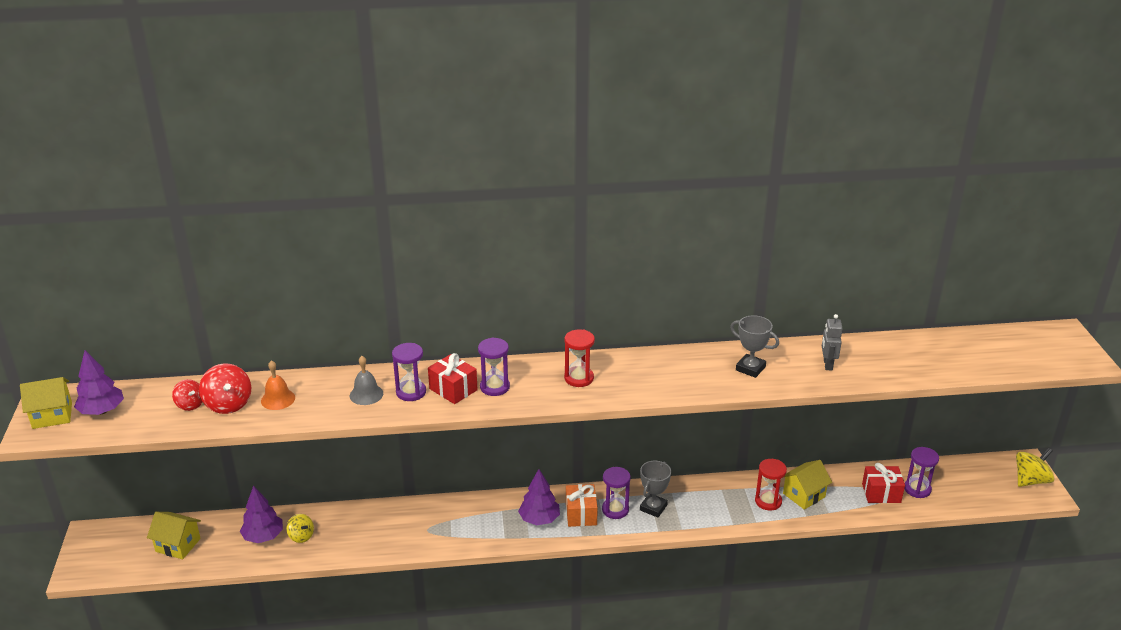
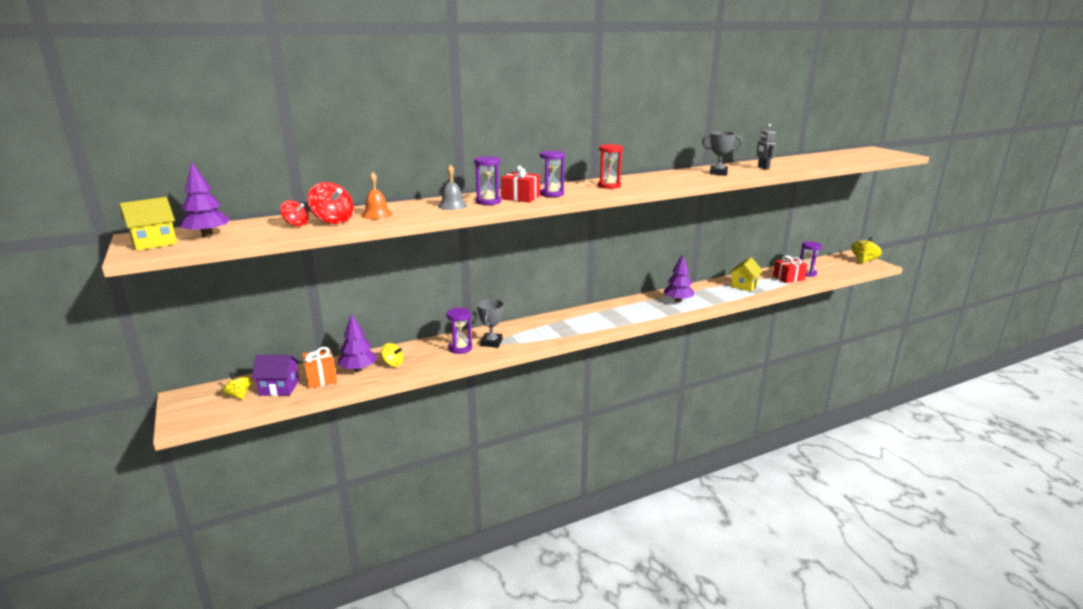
camera: 20 degrees left, 10 degrees down
yellow house [147,512,201,559] -> purple house [252,355,299,396]
purple tree [518,469,560,525] -> purple tree moved to [663,254,694,302]
orange gift [566,484,598,527] -> orange gift moved to [302,347,337,388]
purple hourglass [602,467,631,519] -> purple hourglass moved to [446,308,472,354]
grey trophy [640,461,671,517] -> grey trophy moved to [477,299,504,347]
red hourglass [755,459,787,511] -> none
none -> yellow spinning top [222,372,251,400]

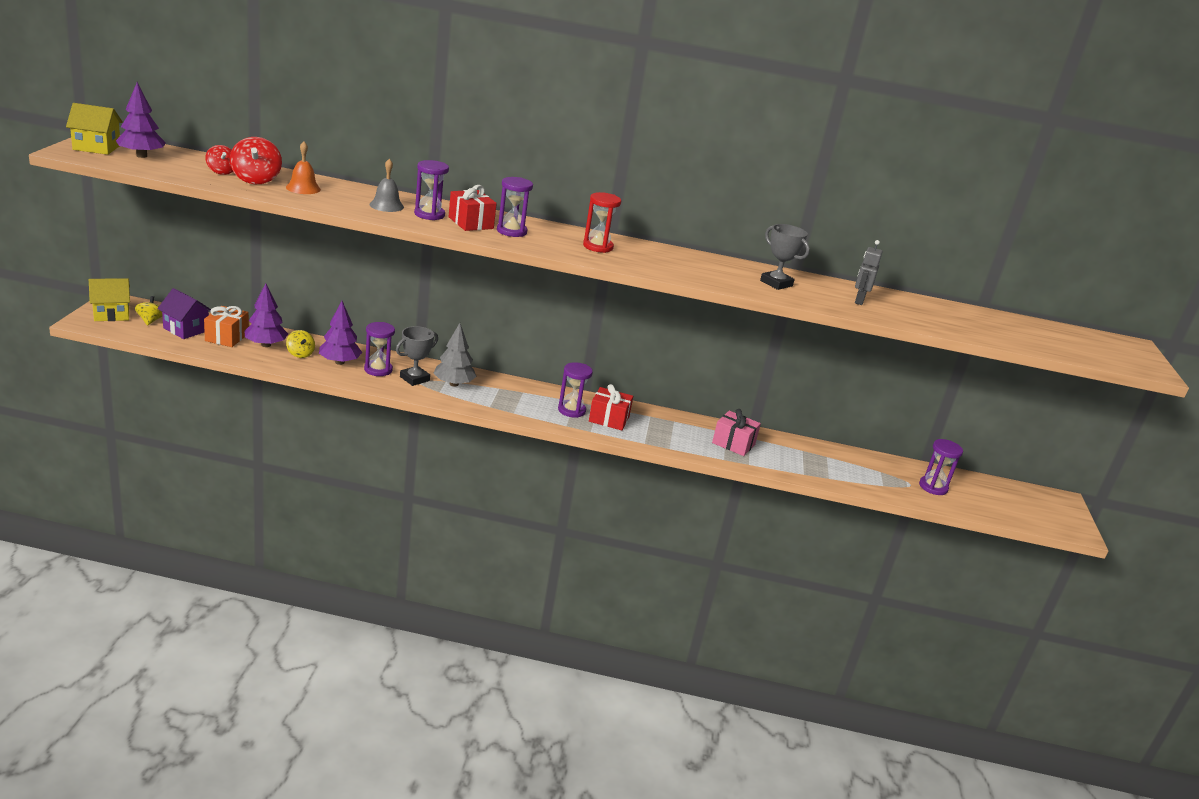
camera: 30 degrees right, 5 degrees up
purple tree [663,254,694,302] -> purple tree moved to [319,301,362,365]
yellow house [729,257,763,292] -> yellow house moved to [89,278,130,321]
red gift [773,255,807,283] -> red gift moved to [589,384,633,431]
yellow spinning top [851,237,882,264] -> none
none -> grey tree [434,323,477,386]
none -> purple hourglass [558,362,593,418]
none -> pink gift [712,409,761,456]

